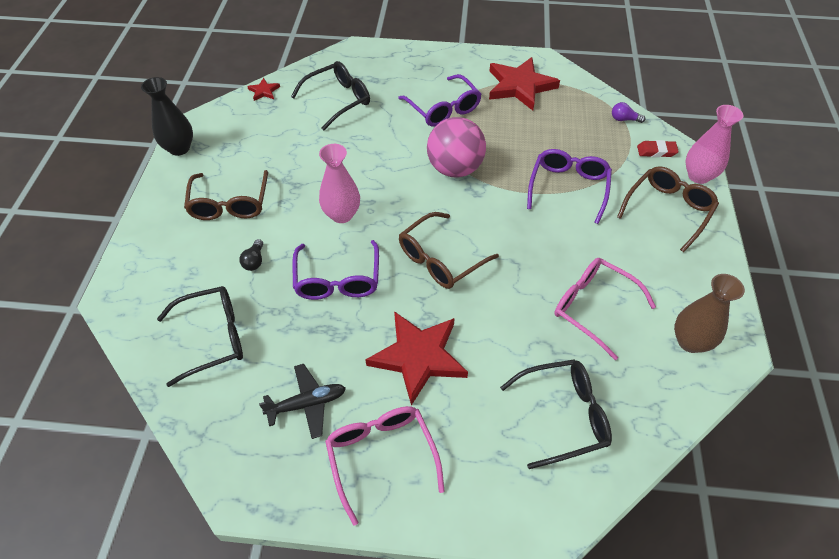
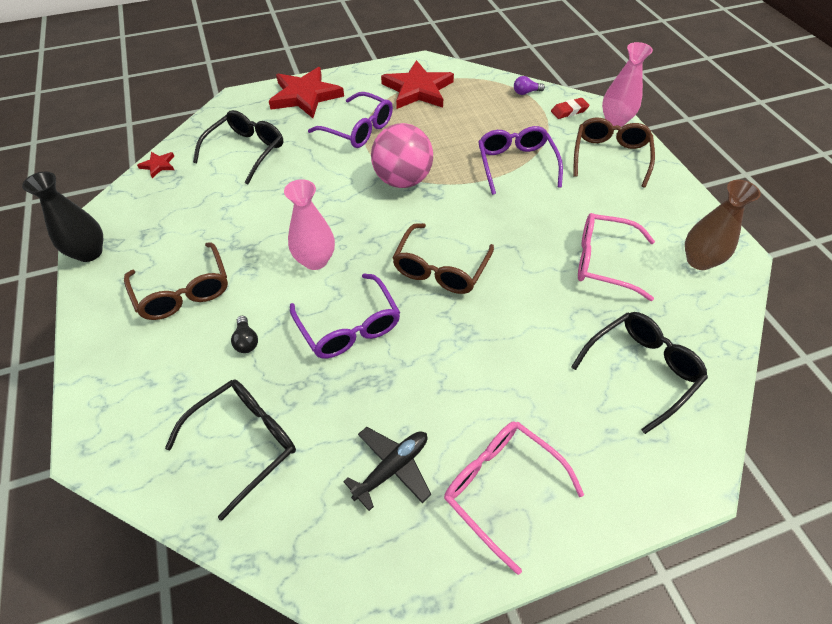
camera: 25 degrees left, 0 degrees up
red star [365,311,468,406] -> red star moved to [269,67,344,118]

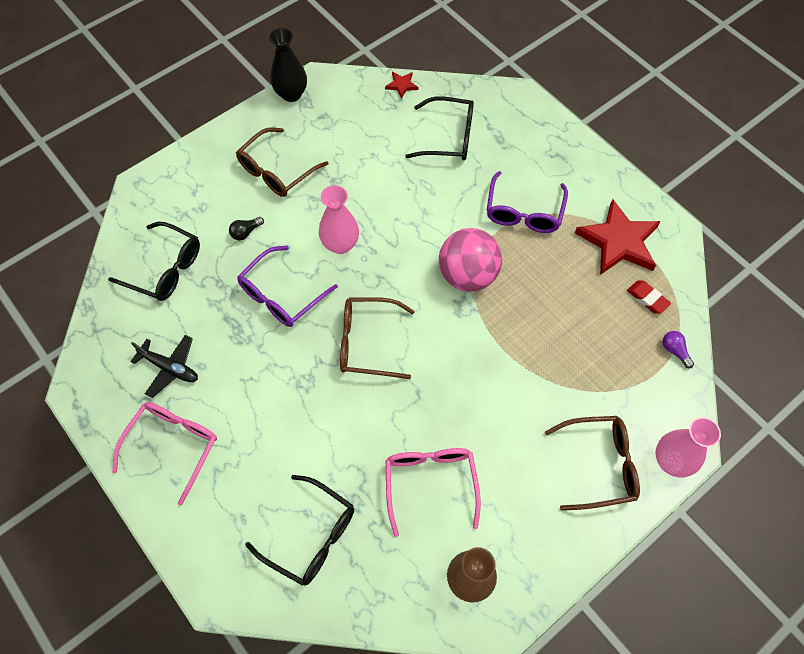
camera: 70 degrees right, 10 degrees up
red star [269,67,344,118] -> none
purple glasses [478,126,563,195] -> none
red eraser [551,98,590,119] -> red eraser moved to [627,280,671,314]

